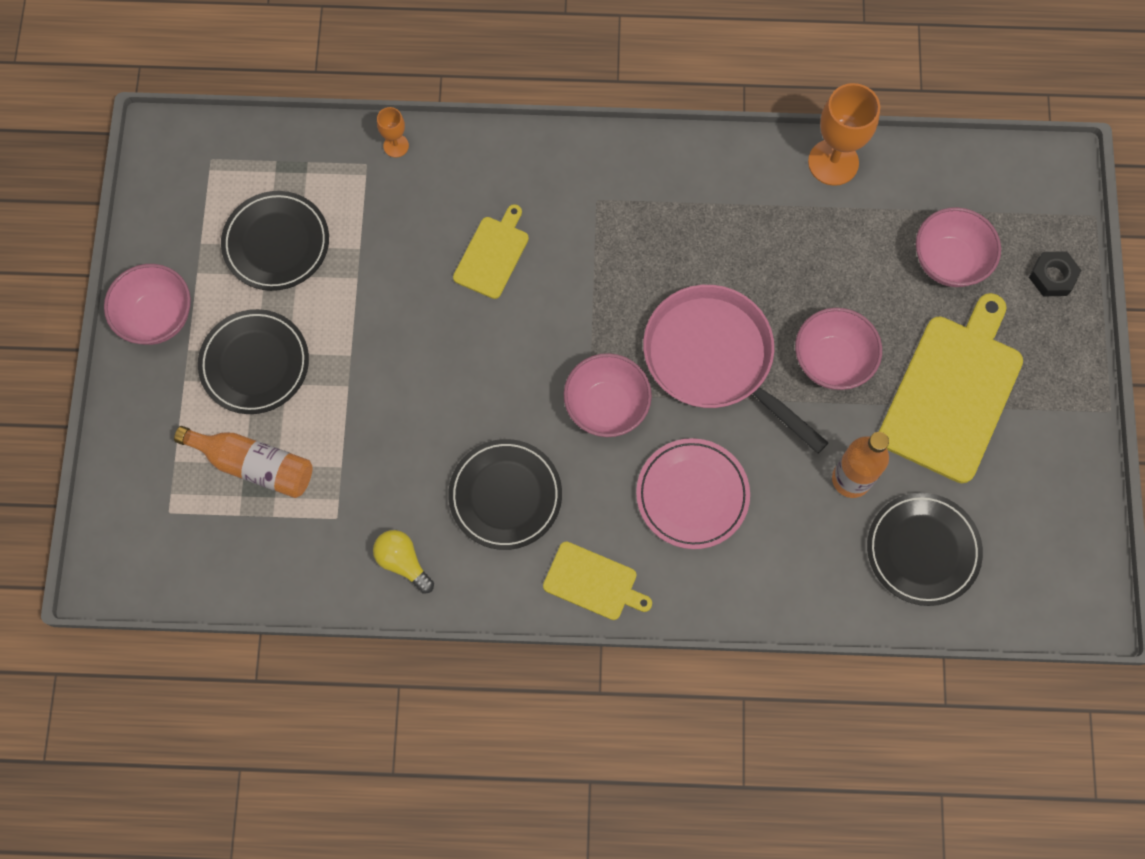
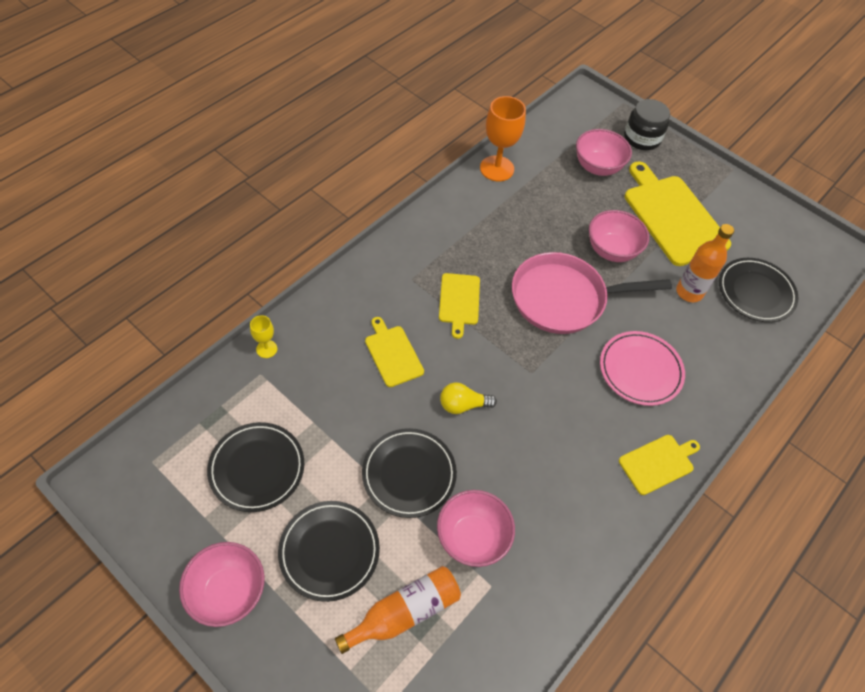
camera: 55 degrees left, 15 degrees down
yellow light bulb [373,530,434,594] -> yellow light bulb moved to [440,382,497,414]
orange goblet [377,107,409,158] -> yellow goblet [250,315,277,358]
black plate [448,439,562,550] -> black plate moved to [362,428,457,518]
pink bowl [564,353,652,437] -> pink bowl moved to [437,490,515,567]
black nut [1029,251,1082,297] -> black jar [624,99,670,150]
none -> yellow cutting board [439,273,480,339]

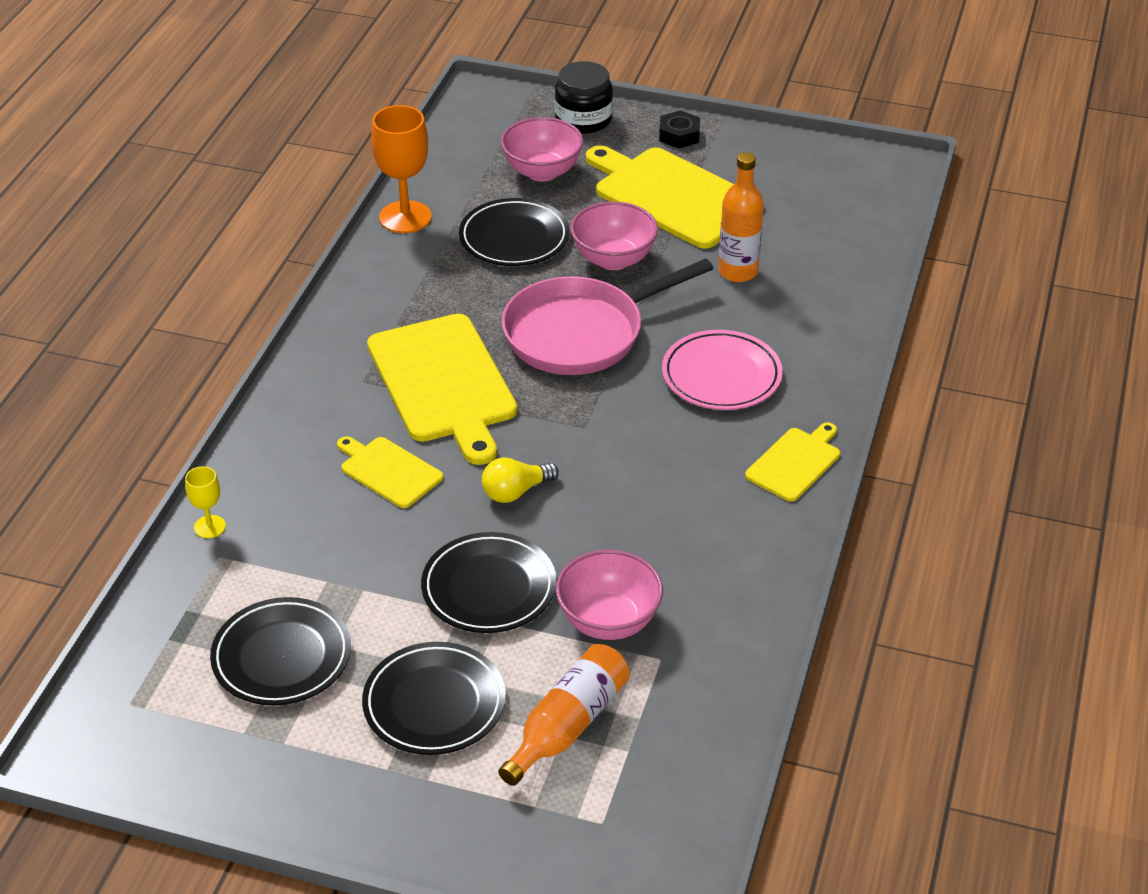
camera: 20 degrees left, 15 degrees down
pink bowl [179,542,265,627] -> none
yellow cutting board [439,273,480,339] -> yellow cutting board [367,314,517,465], size x1.91
black plate [719,258,798,322] -> black plate moved to [459,198,570,266]
none -> black nut [659,110,700,148]

